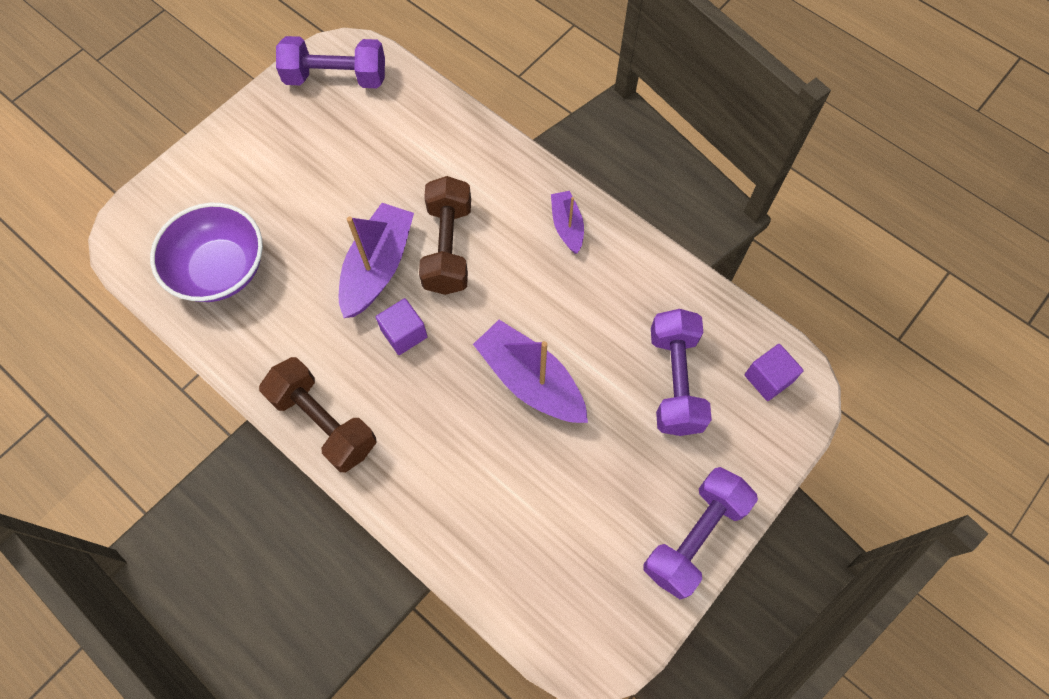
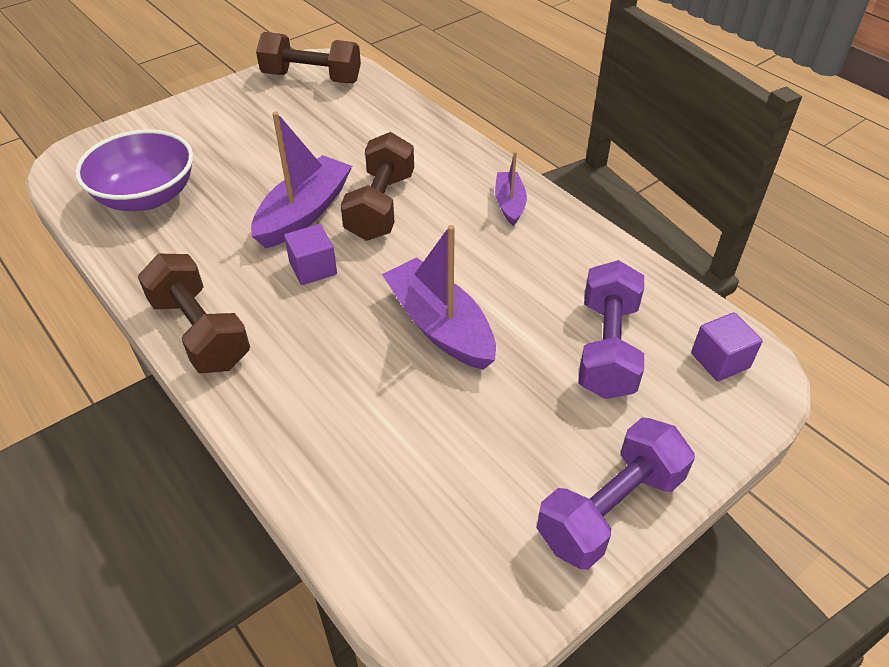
camera: 10 degrees right, 20 degrees down
purple dumbbell [276,36,385,88] -> brown dumbbell [256,32,361,83]

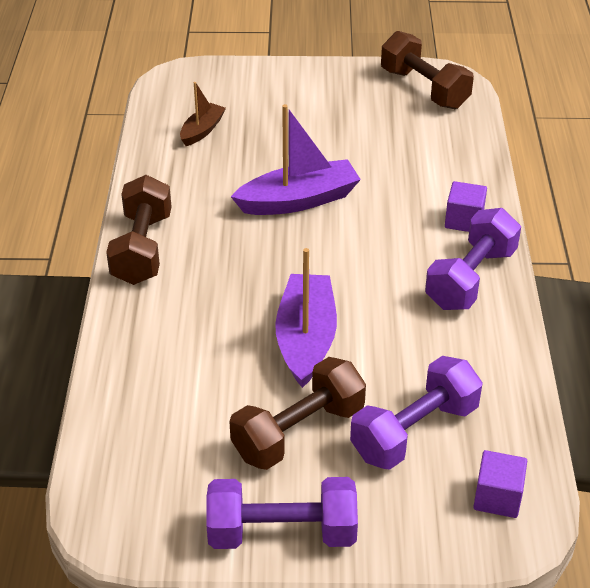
camera: 40 degrees right, 5 degrees down
purple bowl [75,130,193,211] -> brown boat [180,82,226,146]
purple cube [284,224,337,285] -> purple cube moved to [445,181,487,232]
brown dumbbell [341,132,414,241] -> brown dumbbell moved to [229,357,366,470]
purple boat [495,151,527,226] -> purple dumbbell [425,208,521,310]

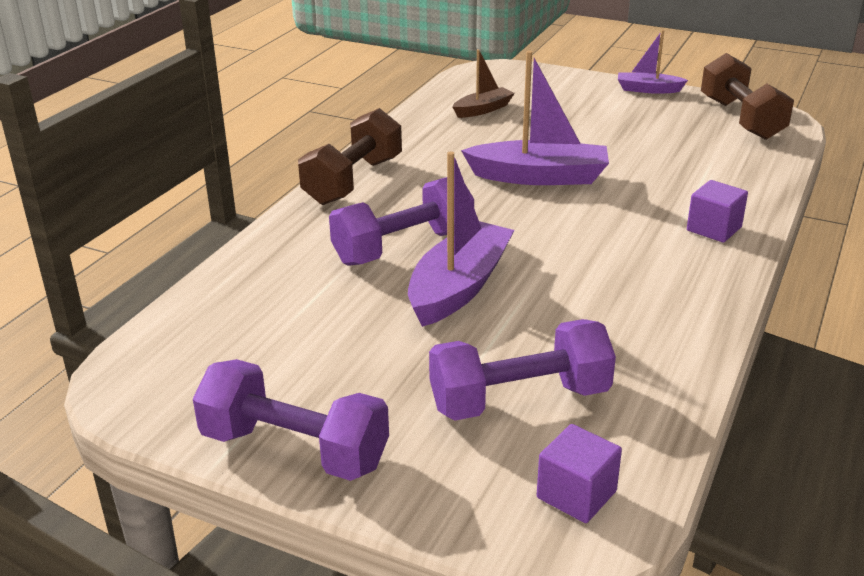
camera: 25 degrees right, 10 degrees down
brown dumbbell [229,357,366,470] -> none
purple dumbbell [425,208,521,310] -> purple dumbbell moved to [329,177,474,266]
none -> purple boat [618,30,688,94]

